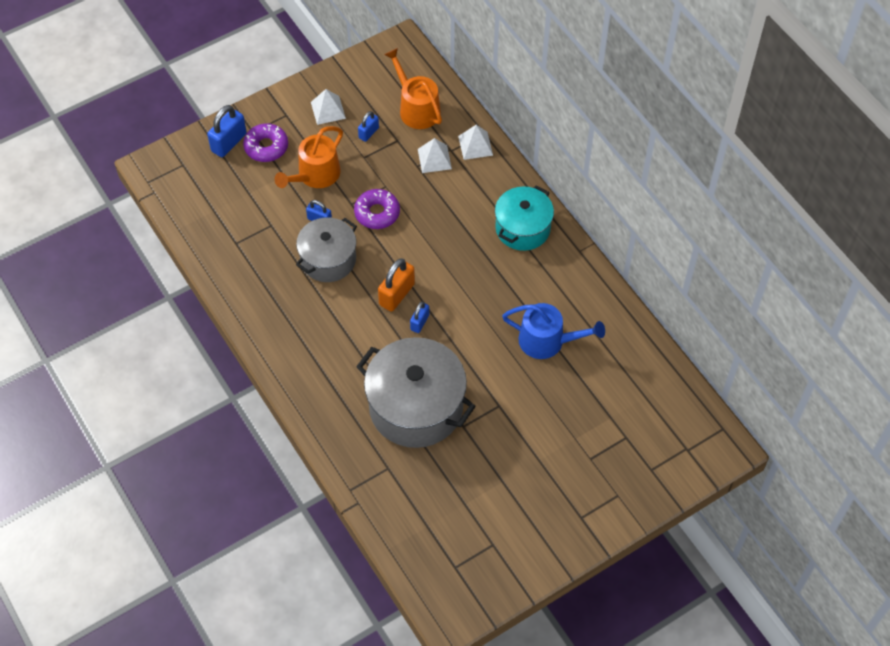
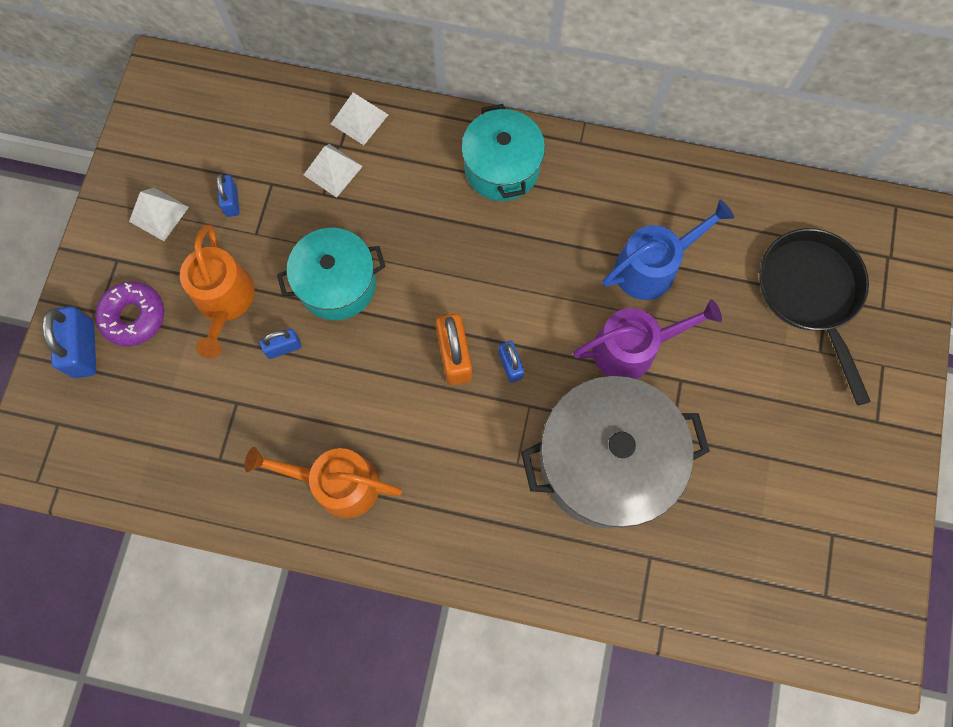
camera: 45 degrees left, 15 degrees up
grey pot [296,217,357,282] -> none
purple donut [354,189,400,229] -> turquoise pot [277,228,385,320]
orange watering can [384,48,442,129] -> orange watering can moved to [244,447,402,518]
none -> purple watering can [573,299,722,379]
none -> black pan [759,228,871,405]

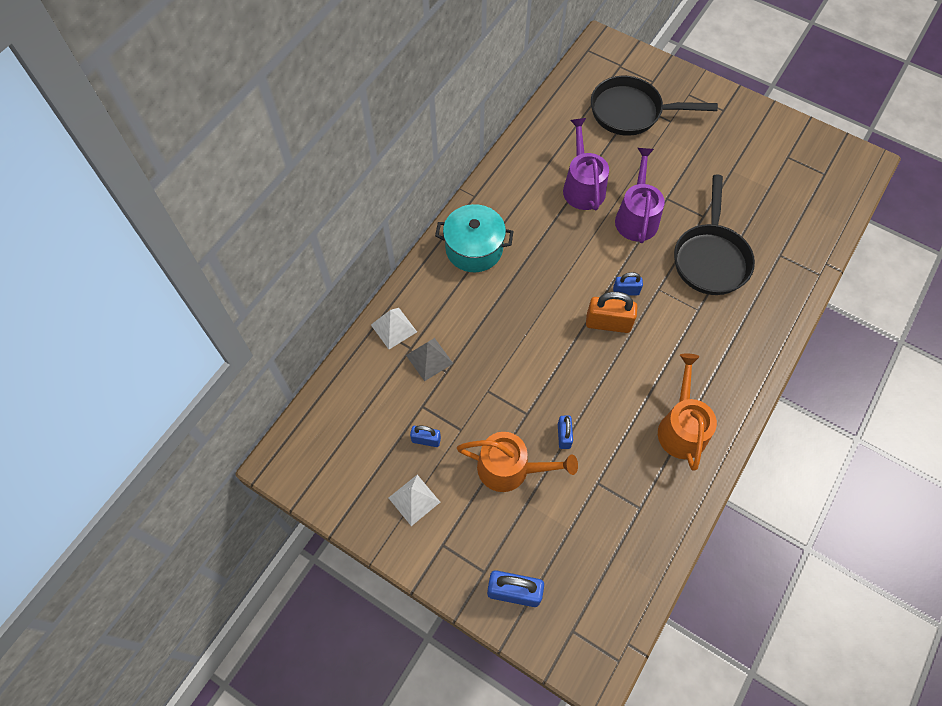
camera: 70 degrees left, 10 degrees down
purple donut [95,281,164,346] -> none
orange watering can [244,447,402,518] -> orange watering can turned 150 degrees clockwise [658,353,717,471]
turquoise pot [277,228,385,320] -> none
white pyramid [304,144,363,198] -> grey pyramid [406,338,454,381]
grey pot [521,376,710,529] -> black pan [674,175,755,295]
blue watering can [603,200,734,300] -> purple watering can [563,118,609,211]

